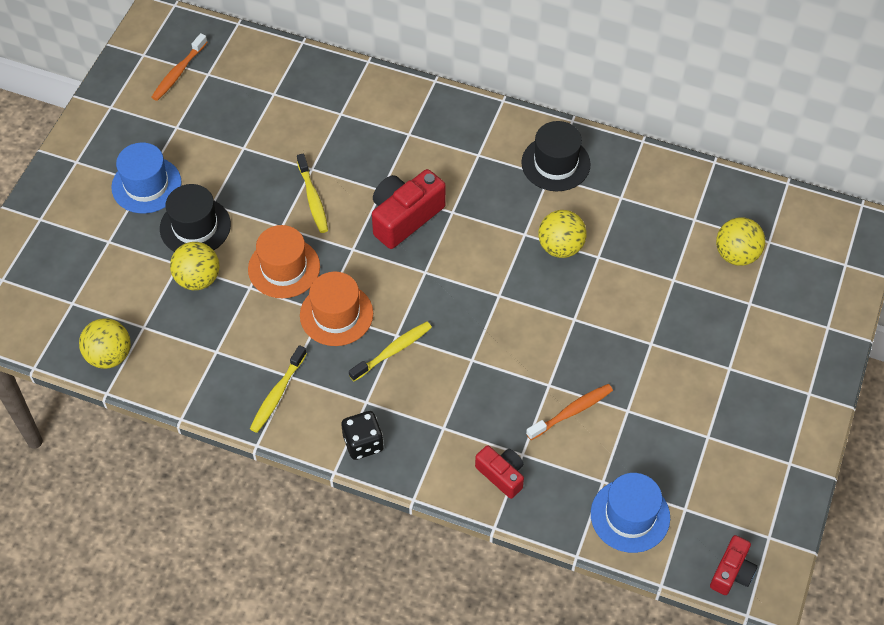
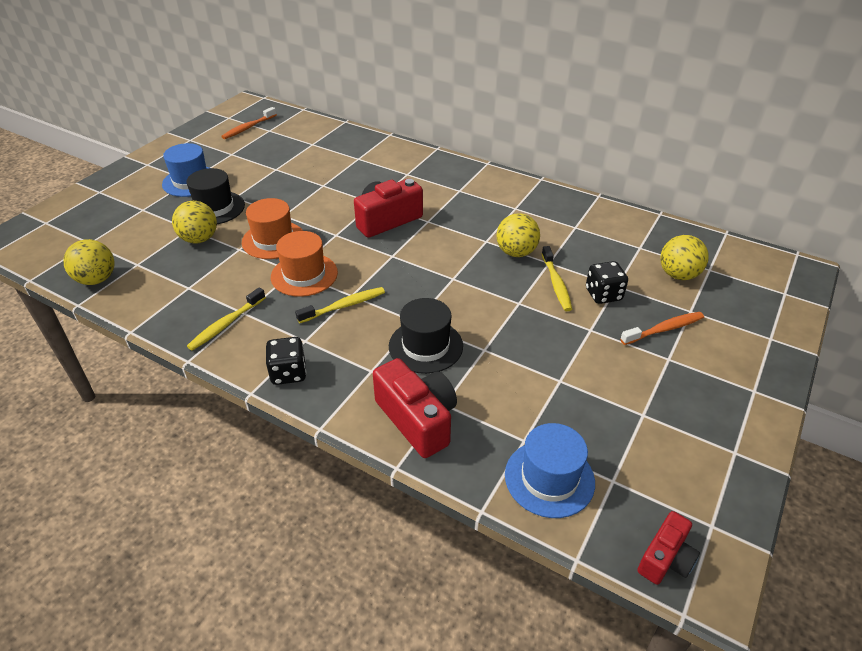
camera: 10 degrees right, 15 degrees down
yellow toothbrush [297,154,328,233] -> yellow toothbrush moved to [542,246,572,311]
red camera [475,445,524,499] -> red camera [373,358,457,458], size x1.68
black hat [521,121,591,191] -> black hat moved to [389,298,463,374]
orange toothbrush [526,384,613,440] -> orange toothbrush moved to [620,312,704,345]
none -> black dice [586,261,628,304]

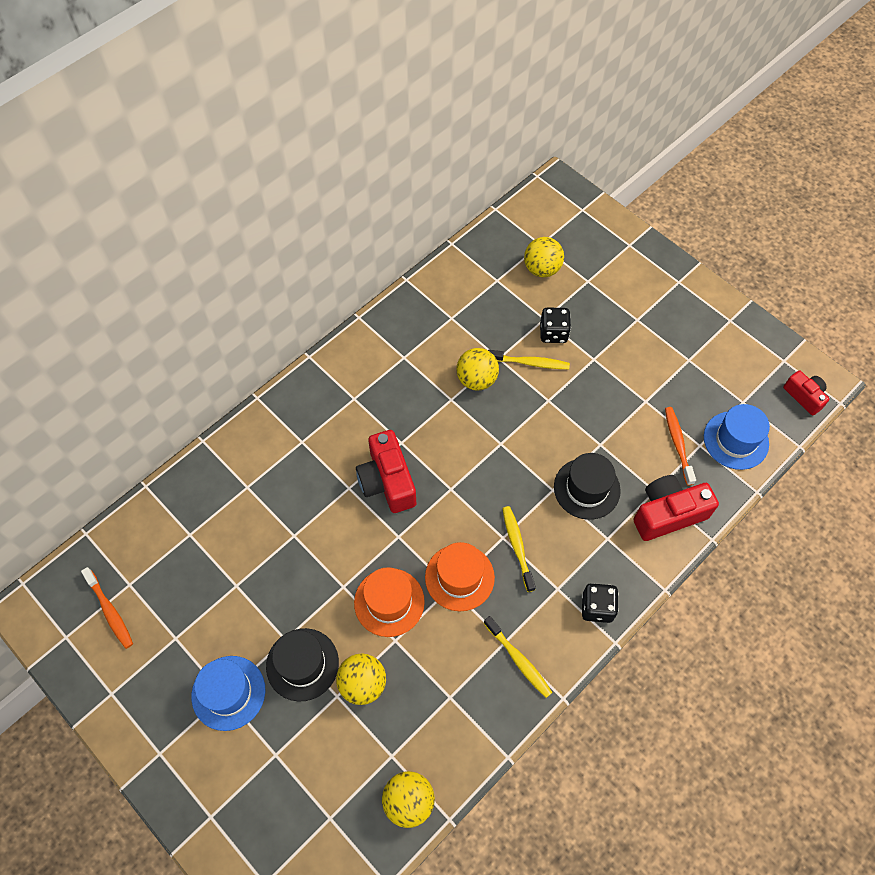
camera: 75 degrees left, 20 degrees up
orange toothbrush [620,312,704,345] -> orange toothbrush moved to [665,407,696,486]

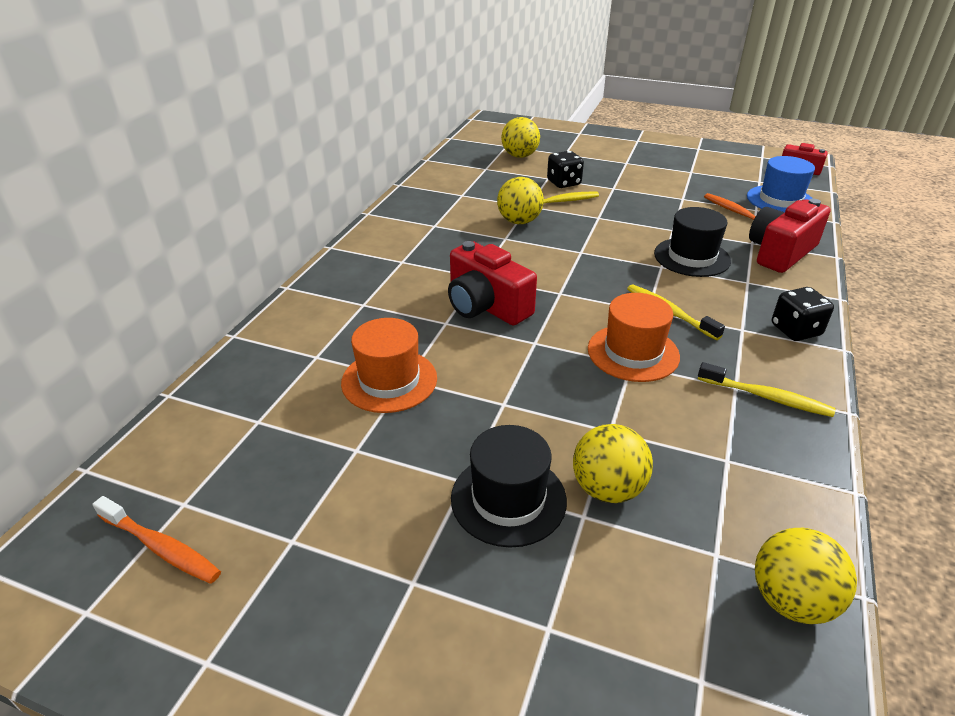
camera: 25 degrees left, 25 degrees down
blue hat [191,656,266,731] -> none
orange hat [354,567,425,637] -> orange hat moved to [341,318,437,413]

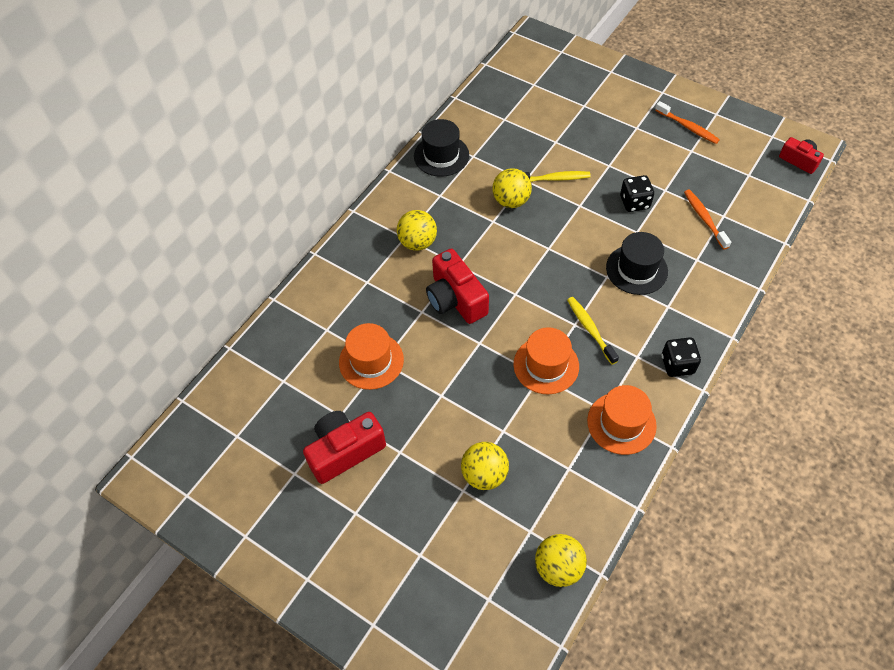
camera: 15 degrees right, 20 degrees up
orange toothbrush [92,496,221,584] -> orange toothbrush moved to [655,101,720,144]
black hat [451,425,567,547] -> black hat moved to [414,119,469,177]
yellow ball [501,117,540,158] -> yellow ball moved to [397,210,437,251]
black dice [547,151,584,188] -> black dice moved to [620,175,654,212]
yellow toothbrush [698,362,836,417] -> orange hat [587,385,657,455]
blue hat [747,156,815,212] -> none
red camera [749,199,831,273] -> red camera moved to [303,411,386,484]

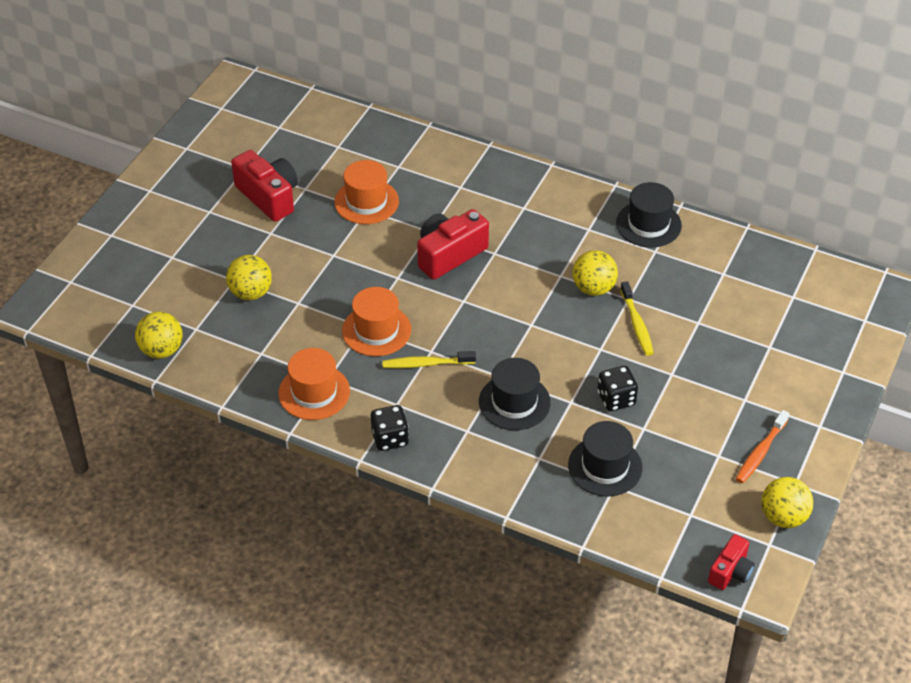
camera: 80 degrees right, 10 degrees down
yellow ball [397,210,437,251] -> yellow ball moved to [761,477,813,528]
yellow toothbrush [567,297,619,365] -> yellow toothbrush turned 150 degrees counterclockwise [382,351,476,368]
orange toothbrush [684,189,731,250] -> black hat [568,421,643,496]

